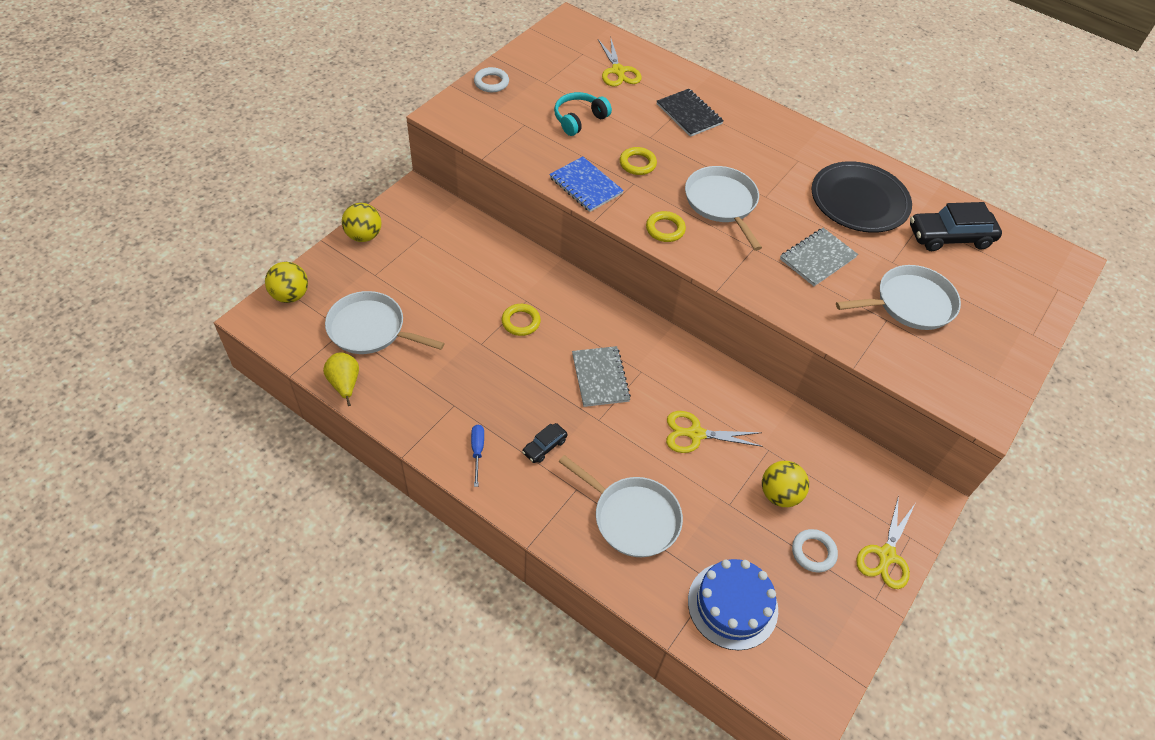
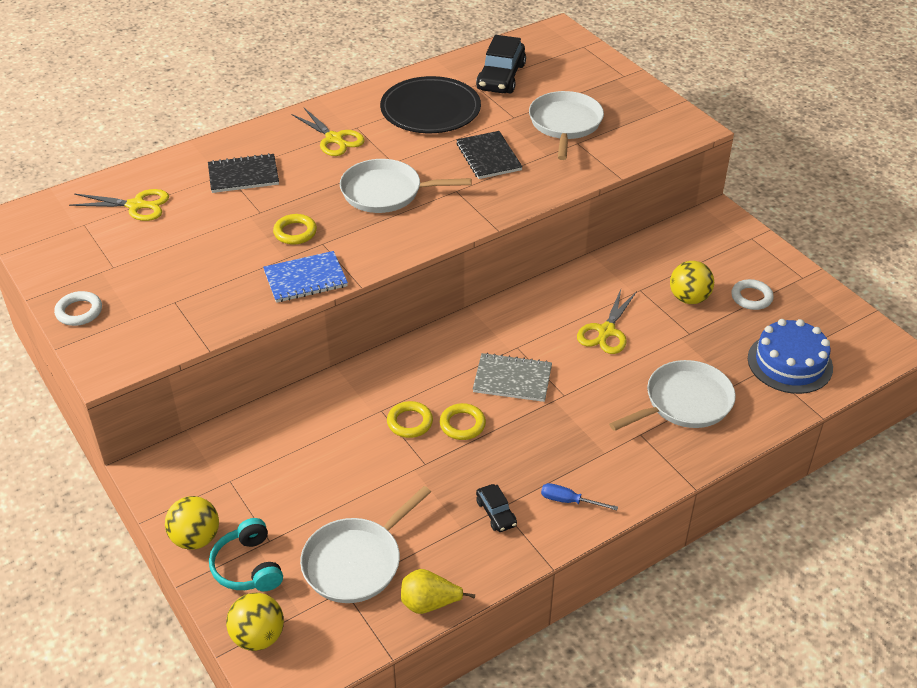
camera: 65 degrees left, 10 degrees down
black car [522,423,568,463] -> black car moved to [476,484,517,532]
turquoise headphones [554,92,612,136] -> turquoise headphones moved to [209,518,283,591]
yellow ring [646,211,686,242] -> yellow ring moved to [440,403,486,440]
grey notebook [780,228,858,286] -> black notebook [456,131,523,179]
yellow scissors [856,495,915,589] -> yellow scissors moved to [292,108,365,156]

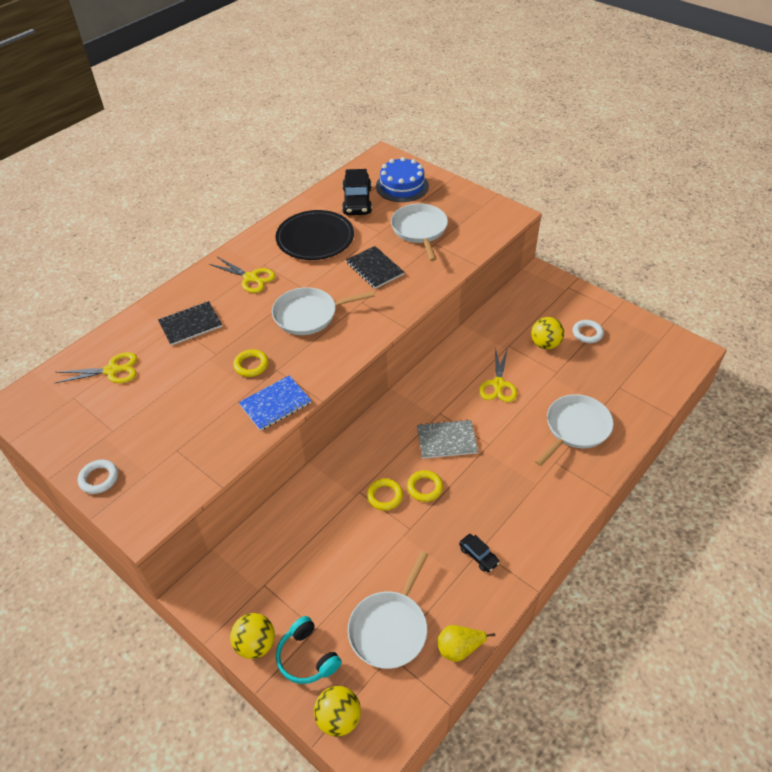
camera: 15 degrees left, 5 degrees up
blue screwdriver [541,483,618,511] -> none
blue cake [748,319,833,394] -> blue cake moved to [376,157,429,202]

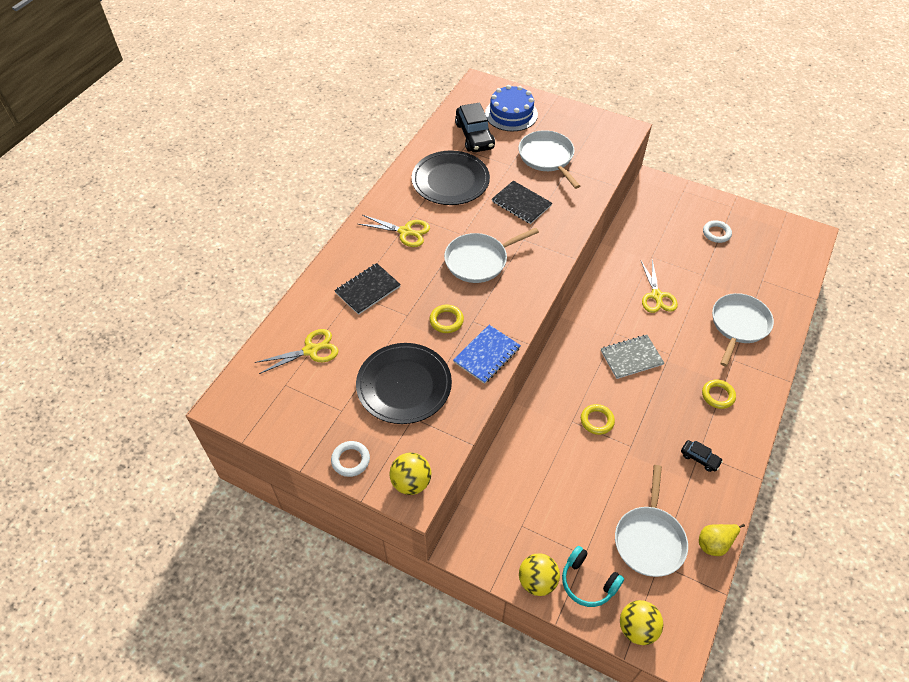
camera: 15 degrees left, 5 degrees up
yellow ring [407,470,443,502] -> yellow ring moved to [702,379,736,409]
yellow ball [531,317,564,349] -> yellow ball moved to [389,452,431,495]
none -> black plate [356,343,452,424]

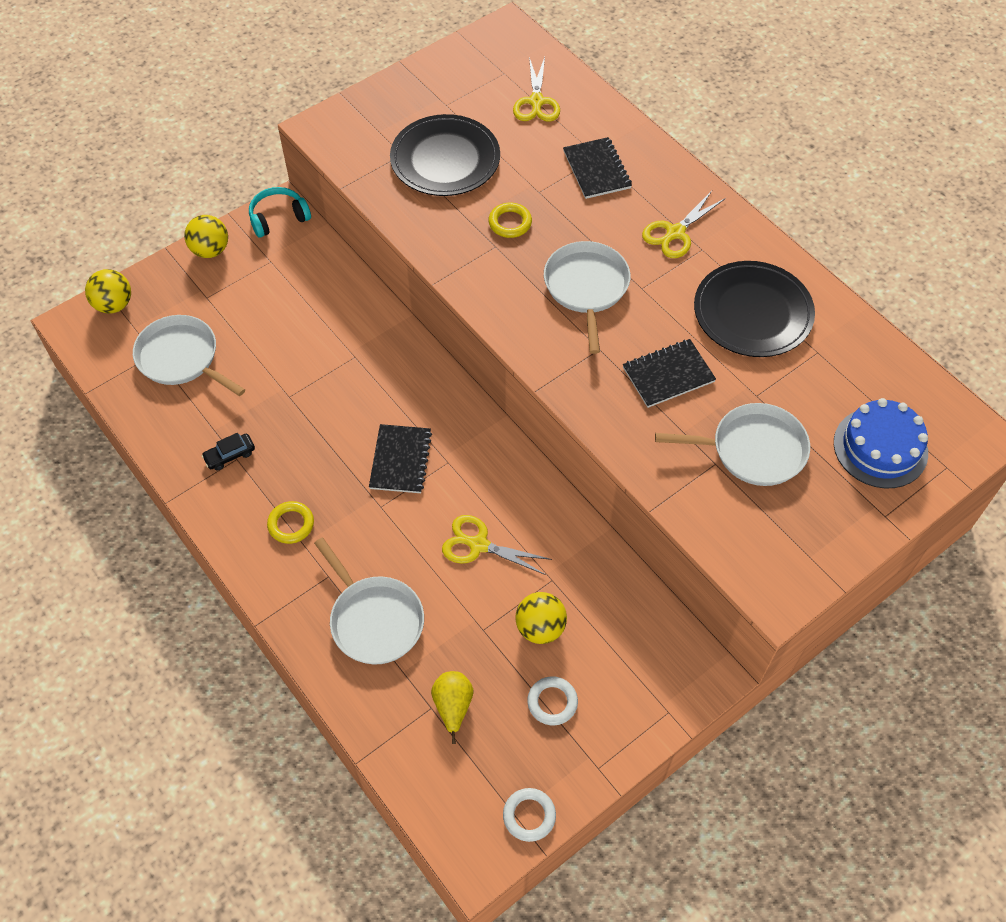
camera: 115 degrees right, 5 degrees up
white ring [331,441,370,477] -> white ring moved to [503,788,556,842]
yellow ball [389,452,431,495] -> yellow ball moved to [515,592,567,644]
blue notebook [453,325,521,384] -> none
black car [455,103,495,152] -> none
turquoise headphones [562,546,624,607] -> turquoise headphones moved to [249,187,311,238]
yellow ring [581,404,615,435] -> none
grey notebook [601,335,664,379] -> black notebook [369,424,432,493]
yellow pear [699,524,745,556] -> yellow pear moved to [431,671,473,744]

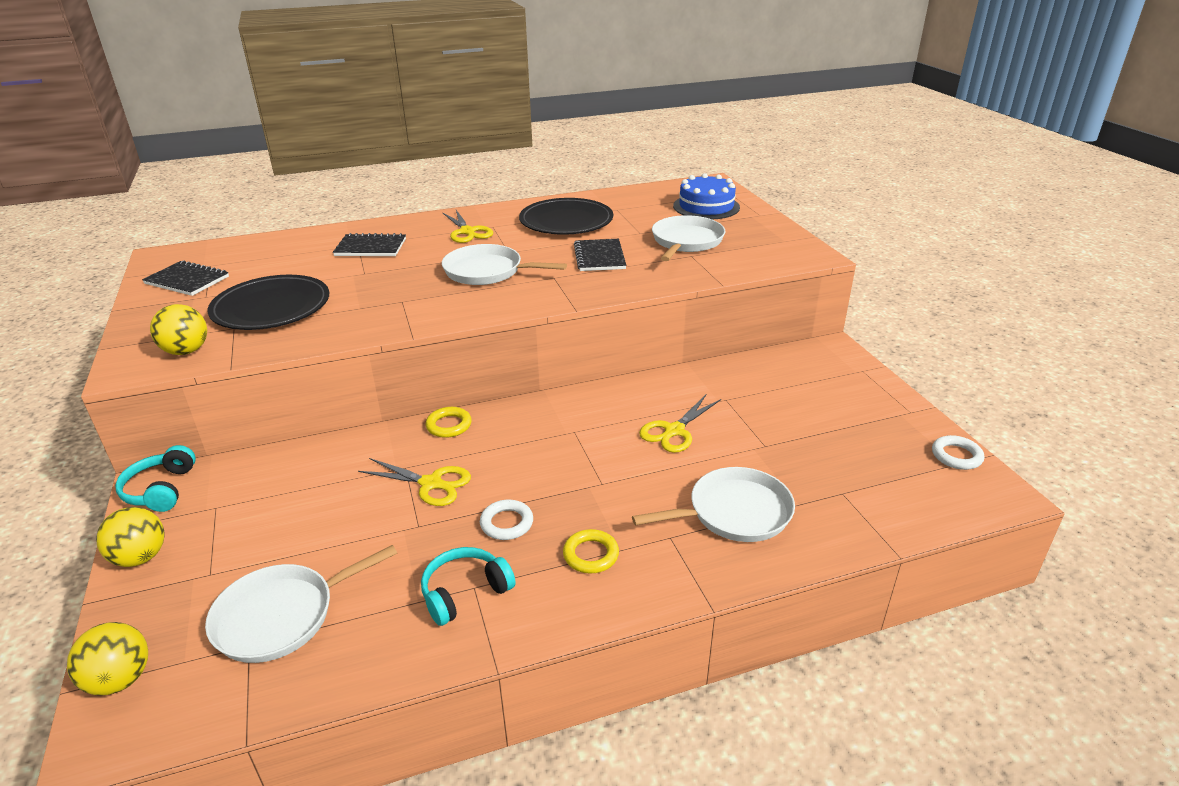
camera: 70 degrees left, 25 degrees down
black car [201,433,255,470] -> turquoise headphones [421,547,516,626]
black notebook [369,424,432,493] -> black notebook moved to [142,260,229,296]
yellow pear [431,671,473,744] -> none
yellow ring [488,203,532,238] -> yellow ring moved to [426,407,472,438]
yellow scissors [513,57,560,122] -> yellow scissors moved to [358,458,471,506]
yellow ball [515,592,567,644] -> yellow ball moved to [150,304,207,355]
white ring [527,676,578,725] -> white ring moved to [480,500,533,540]

